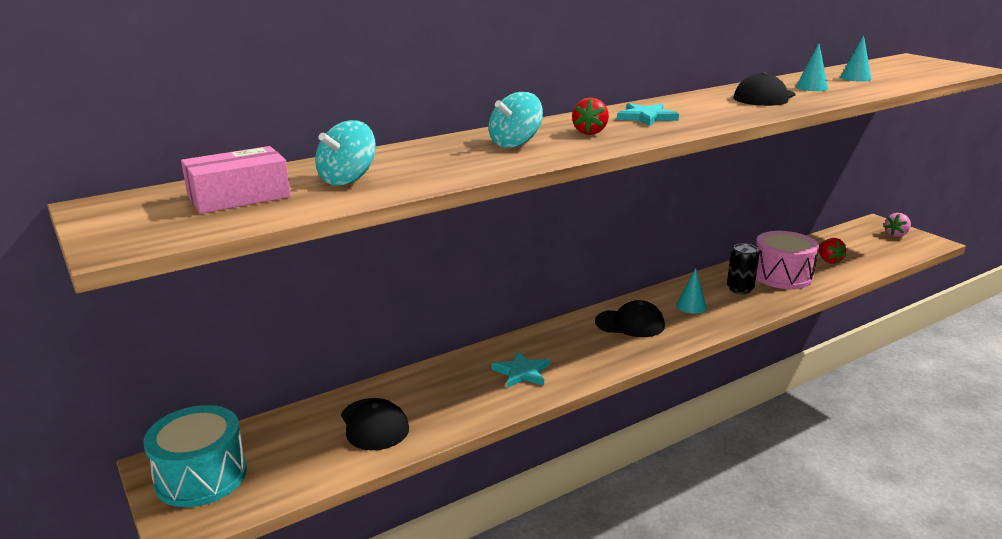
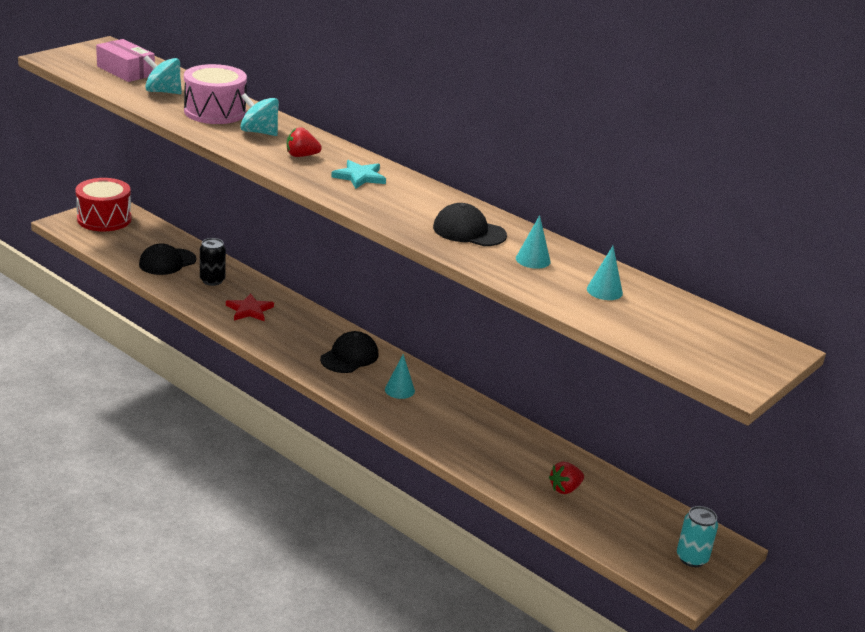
camera: 70 degrees right, 5 degrees up
turquoise drum [143,405,247,507] -> red drum [75,178,132,232]
turquoise star [491,351,550,388] -> red star [226,293,274,321]
black cap [595,300,665,337] -> black cap turned 135 degrees counterclockwise [320,331,378,373]
black can [727,243,759,294] -> black can moved to [200,238,226,286]
pink drum [756,231,819,289] -> pink drum moved to [184,64,247,124]
pink strawberry [884,213,911,237] -> turquoise can [677,506,718,567]

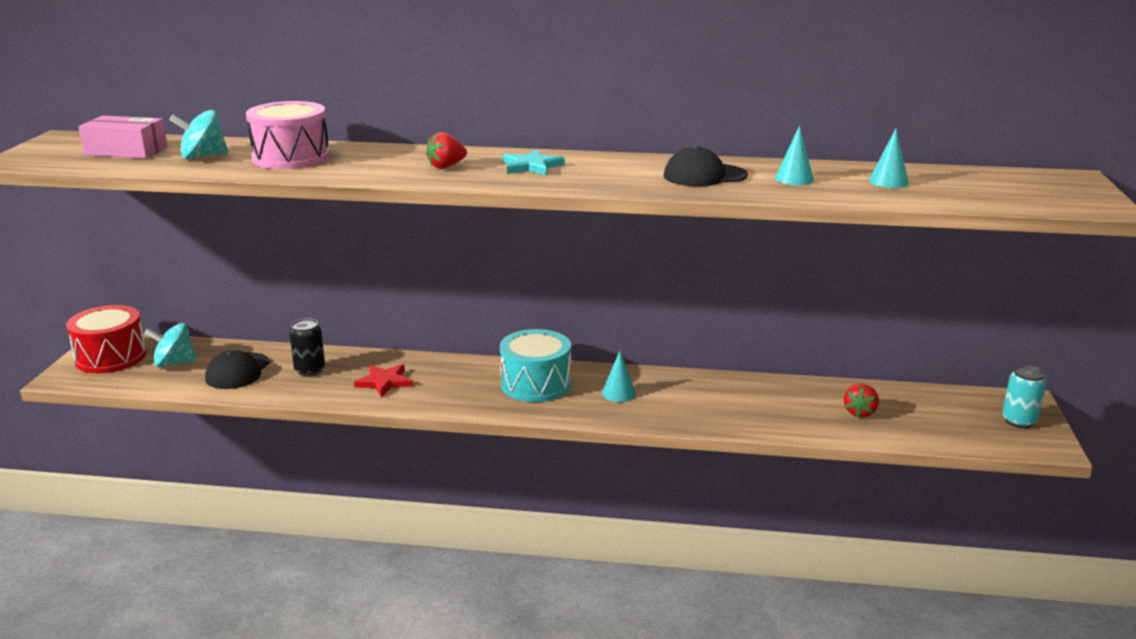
camera: 30 degrees left, 5 degrees down
turquoise spinning top [240,93,279,136] -> turquoise spinning top moved to [145,323,197,367]
black cap [320,331,378,373] -> turquoise drum [500,329,571,402]

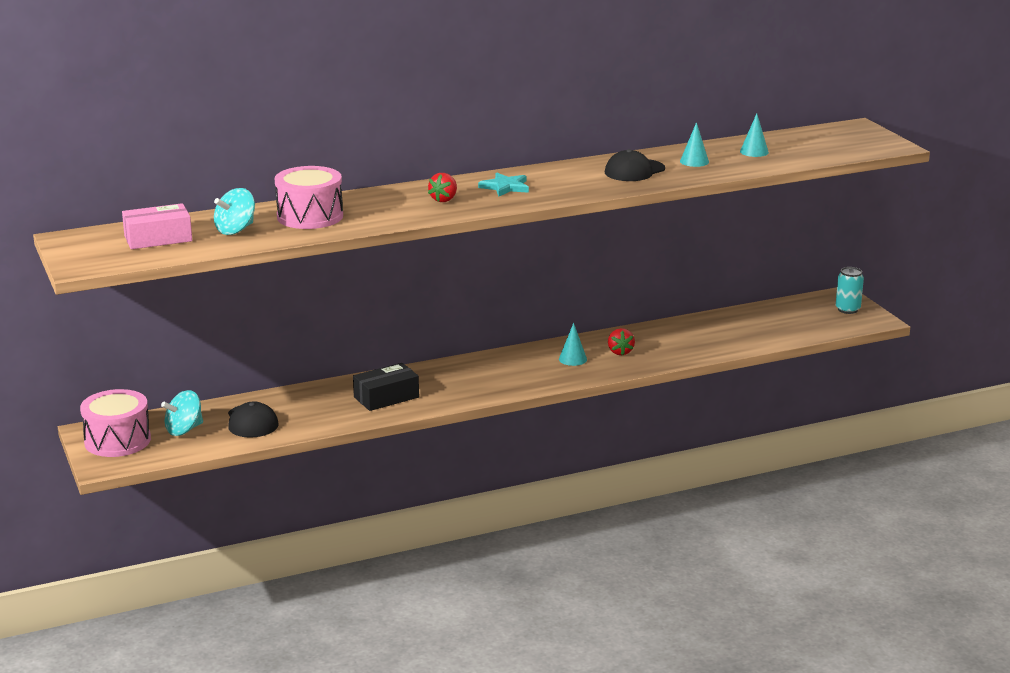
camera: 30 degrees left, 0 degrees up
red drum [66,305,147,373] -> pink drum [80,389,151,457]
black can [289,318,325,376] -> none
red star [354,364,413,397] -> black box [353,363,419,411]
turquoise drum [500,329,571,402] -> none
red strawberry [844,384,879,418] -> red strawberry moved to [608,328,635,355]

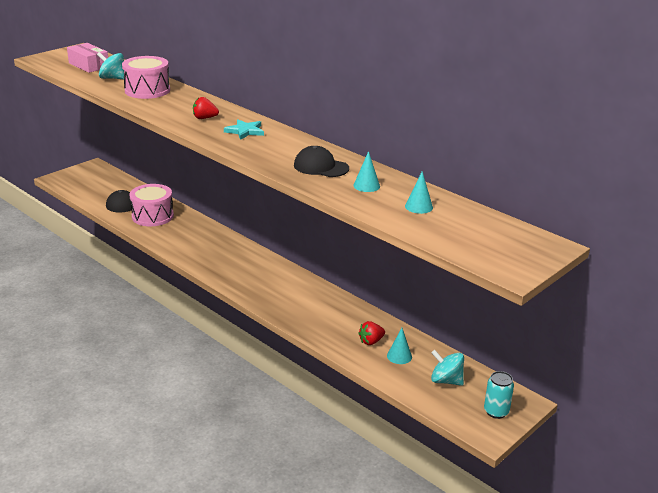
camera: 65 degrees right, 5 degrees up
pink drum [80,389,151,457] -> pink drum moved to [129,184,174,226]
turquoise spinning top [161,390,203,436] -> turquoise spinning top moved to [431,350,464,386]
black box [353,363,419,411] -> none
turquoise cone [559,323,587,366] -> turquoise cone moved to [387,328,412,364]
red strawberry [608,328,635,355] -> red strawberry moved to [358,321,385,345]

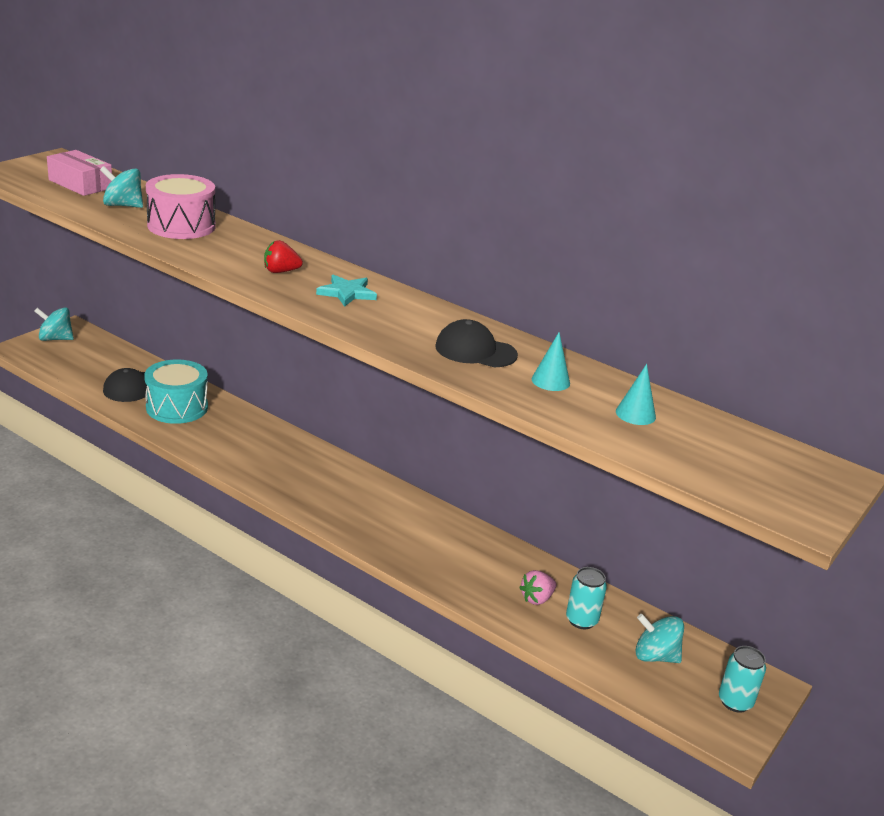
camera: 10 degrees left, 0 degrees up
pink drum [129,184,174,226] -> turquoise drum [144,360,208,424]
red strawberry [358,321,385,345] -> pink strawberry [519,570,556,605]
turquoise cone [387,328,412,364] -> turquoise can [566,567,607,629]
none -> turquoise spinning top [34,307,74,341]

